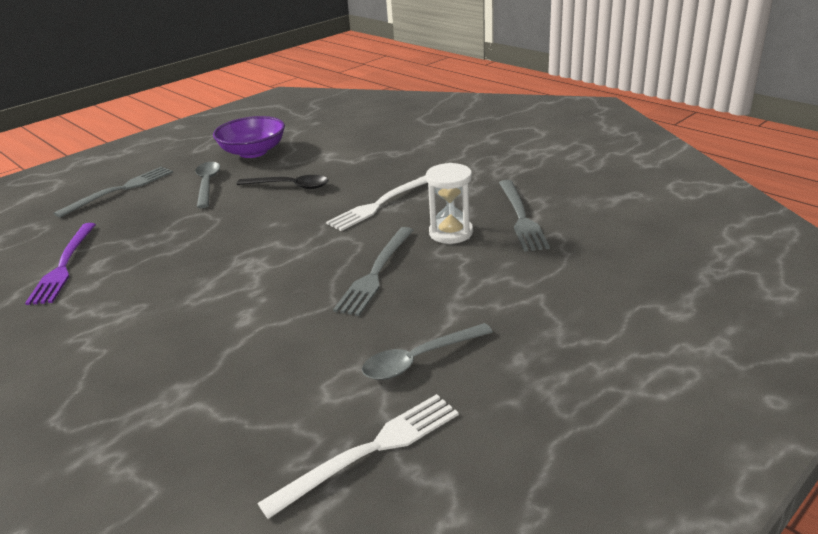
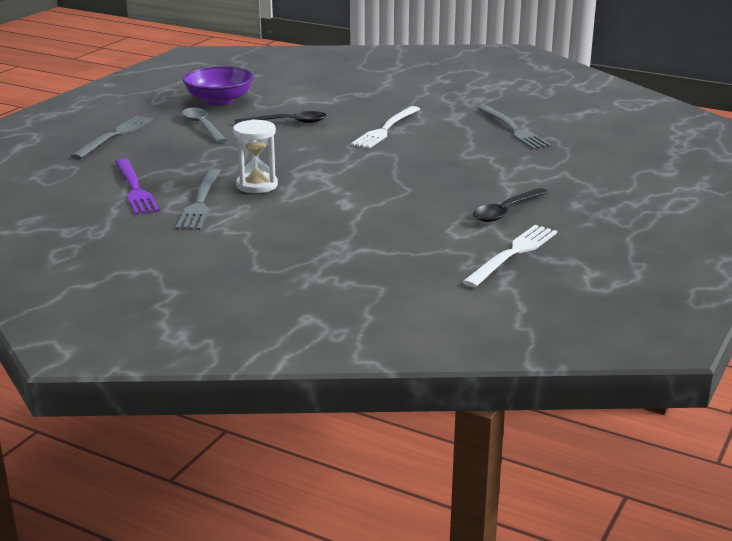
camera: 20 degrees left, 5 degrees down
grey fork [333,227,414,316] -> grey fork moved to [176,169,221,230]
grey spoon [362,323,493,380] -> black spoon [473,188,548,222]
white hourglass [426,163,473,244] -> white hourglass moved to [233,119,278,193]

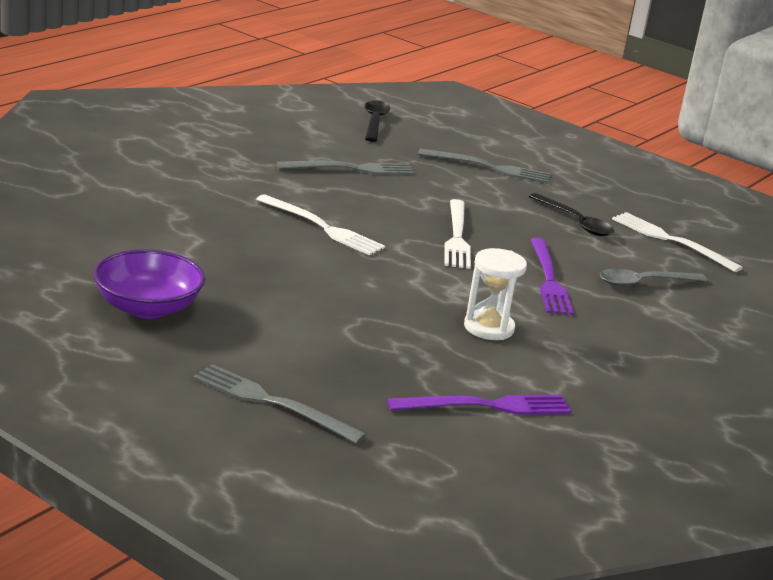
camera: 85 degrees left, 0 degrees up
grey fork [176,169,221,230] -> grey fork moved to [418,148,551,183]
grey spoon [182,108,226,143] -> grey spoon moved to [600,268,707,287]
black spoon [235,111,326,124] -> black spoon moved to [365,100,390,142]
none -> white fork [444,199,471,269]
none -> purple fork [530,238,574,315]

